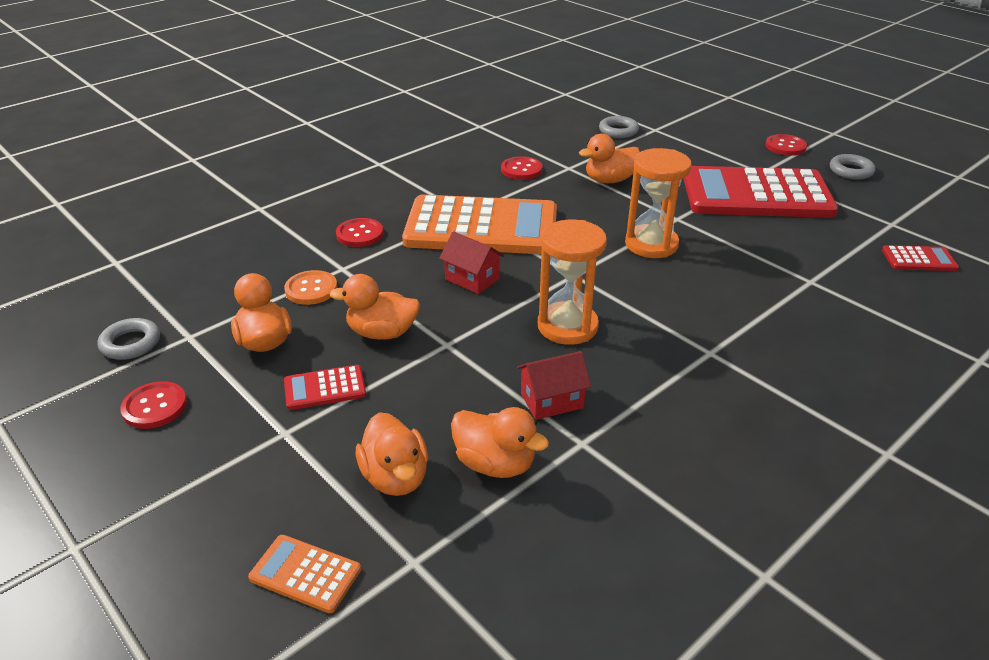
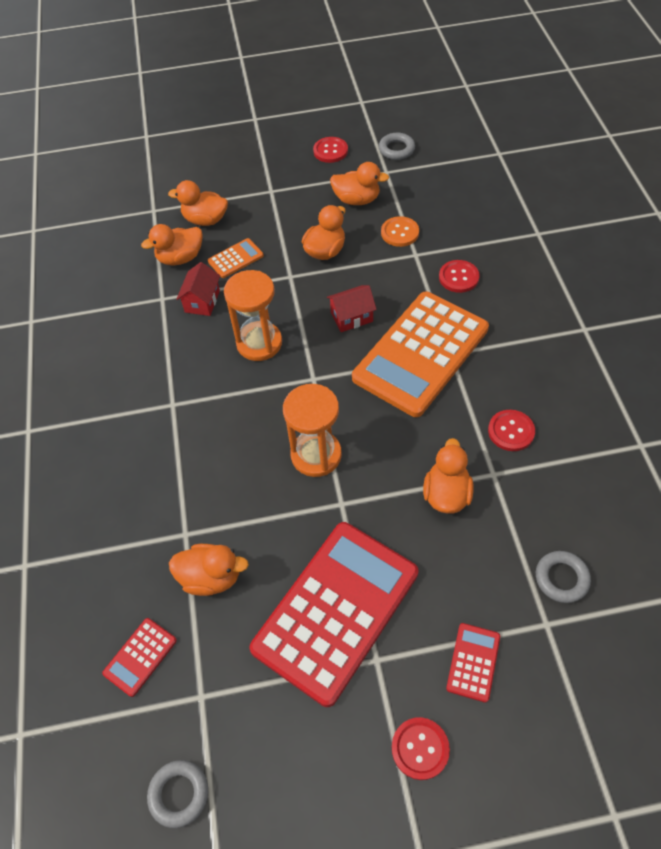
camera: 125 degrees right, 20 degrees up
orange calculator [248,535,361,613] -> orange calculator moved to [208,238,264,278]
red calculator [284,365,366,410] -> red calculator moved to [446,623,500,703]
grey ring [830,154,876,180] -> grey ring moved to [147,760,208,828]
none -> orange duck [169,544,249,596]

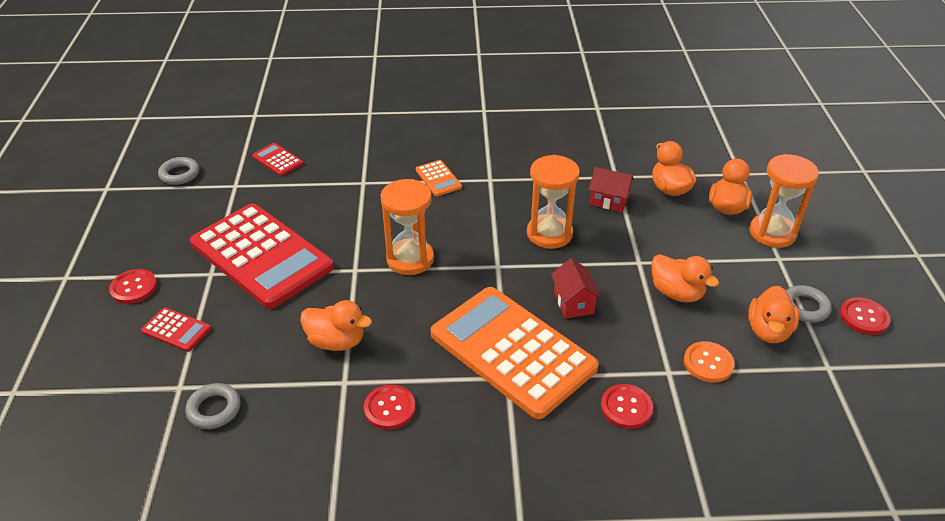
camera: 95 degrees right, 15 degrees down
orange duck [169,544,249,596] -> none
orange calculator [208,238,264,278] -> orange calculator moved to [416,160,462,196]
grey ring [379,133,415,160] -> grey ring moved to [786,285,832,323]
none -> orange hourglass [749,154,819,248]

